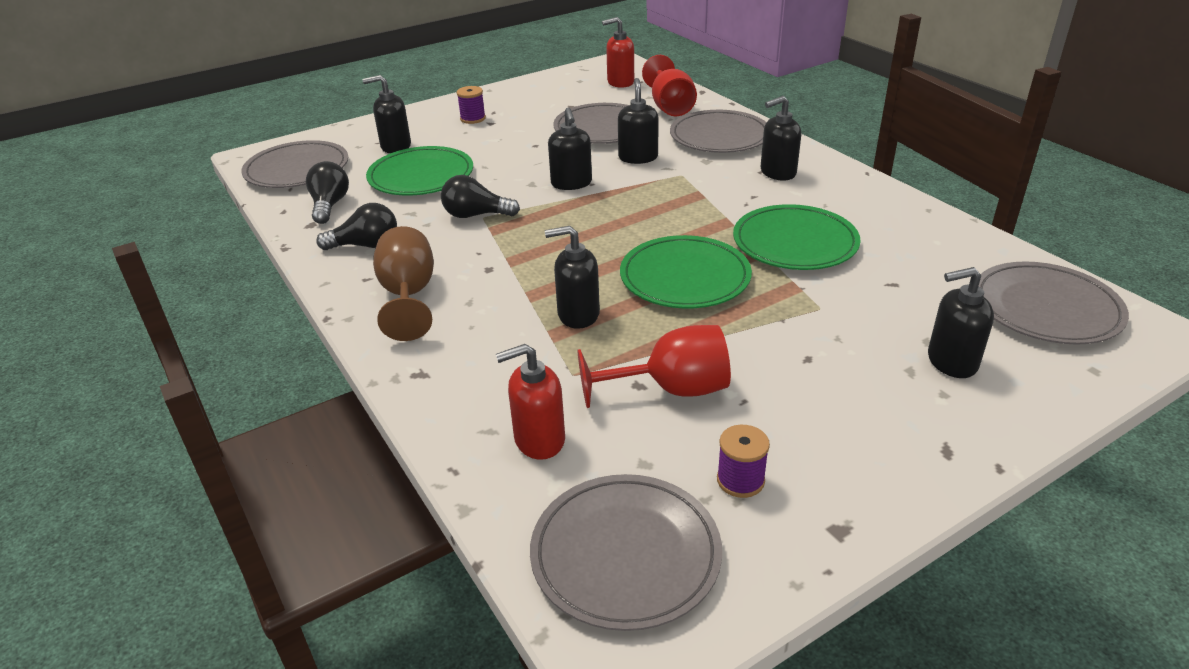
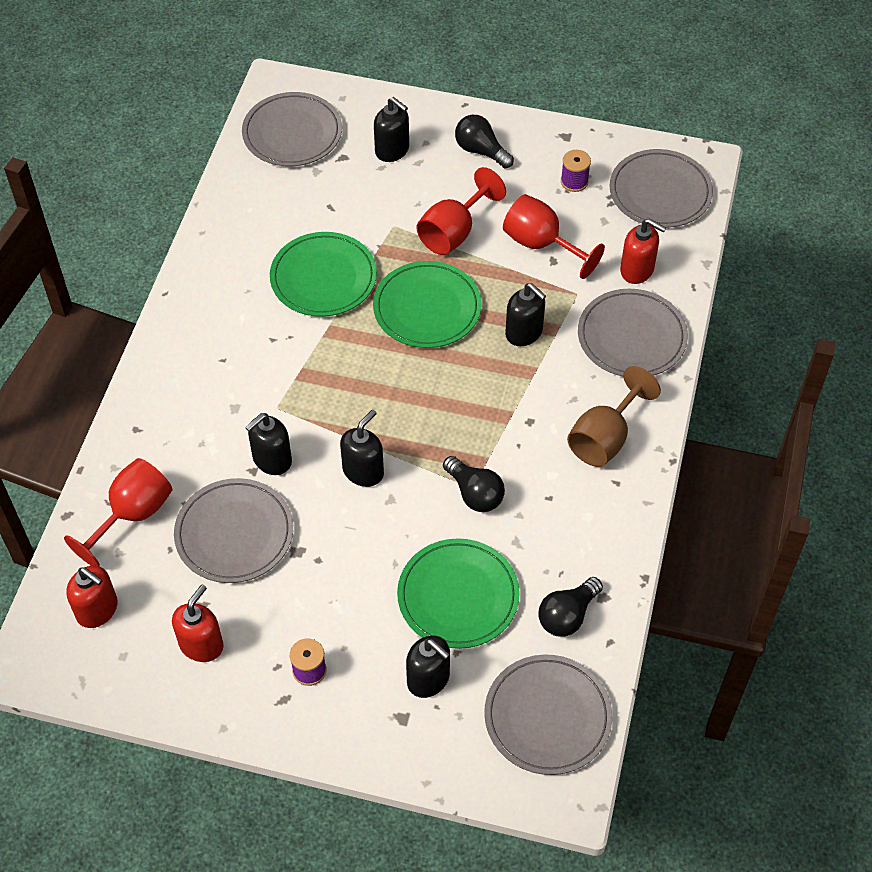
camera: 135 degrees left, 20 degrees up
black light bulb [316,203,397,250] -> black light bulb moved to [455,115,514,168]
grey plate [670,110,766,153] -> grey plate moved to [578,289,688,376]
black soap dispenser [760,96,801,181] -> none
none -> red soap dispenser [172,585,223,662]
none -> red goblet [416,167,506,255]

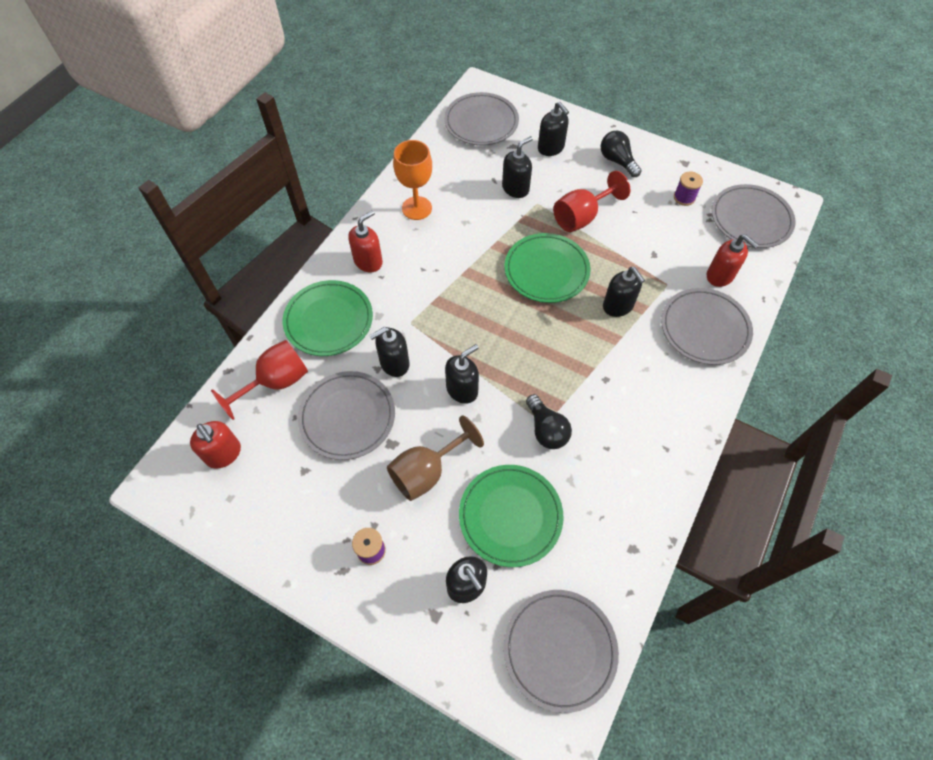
camera: 15 degrees right, 5 degrees up
red soap dispenser [172,585,223,662] -> red soap dispenser moved to [348,210,383,272]
green plate [270,232,377,317] -> green plate moved to [283,280,373,356]
red goblet [503,194,605,279] -> none
black light bulb [538,577,603,637] -> none
brown goblet [567,366,661,467] -> brown goblet moved to [387,415,484,501]
none -> orange goblet [393,140,432,220]
none -> black soap dispenser [502,136,533,198]

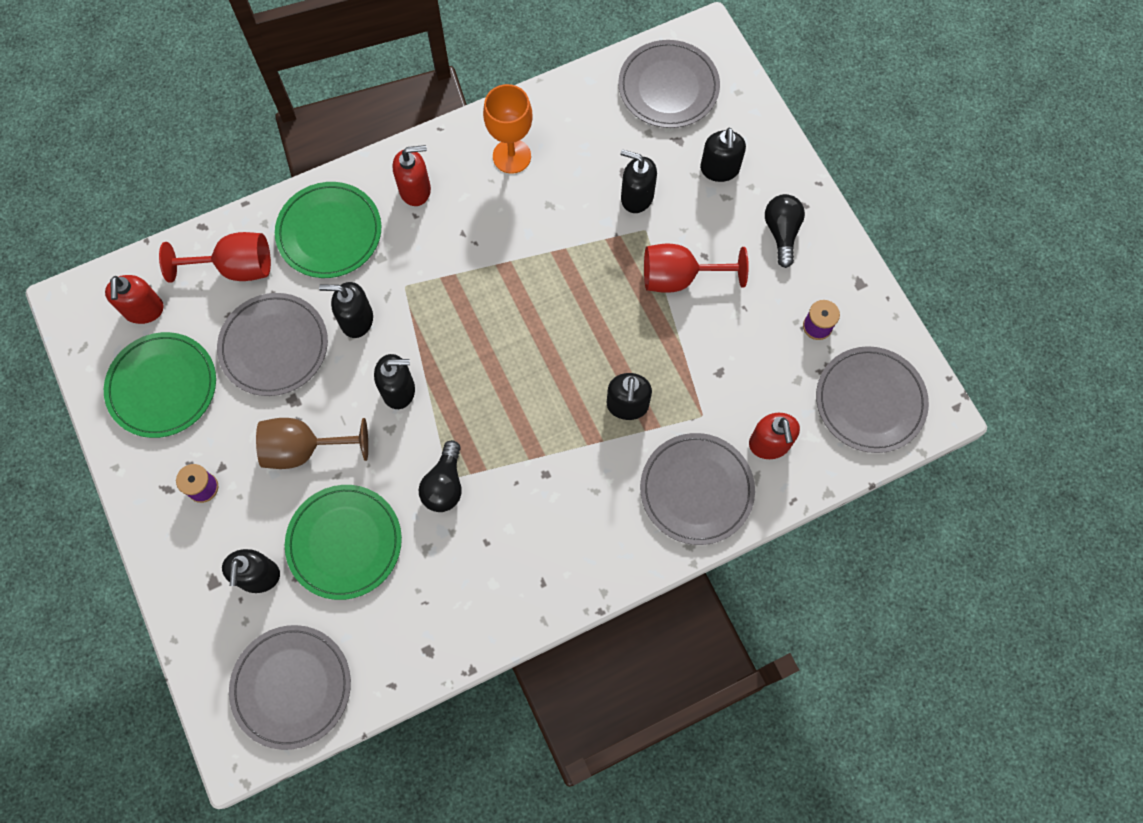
camera: 35 degrees right, 10 degrees up
black soap dispenser [502,136,533,198] -> black soap dispenser turned 150 degrees counterclockwise [621,149,657,213]
green plate [504,233,591,303] -> green plate moved to [104,332,216,438]

